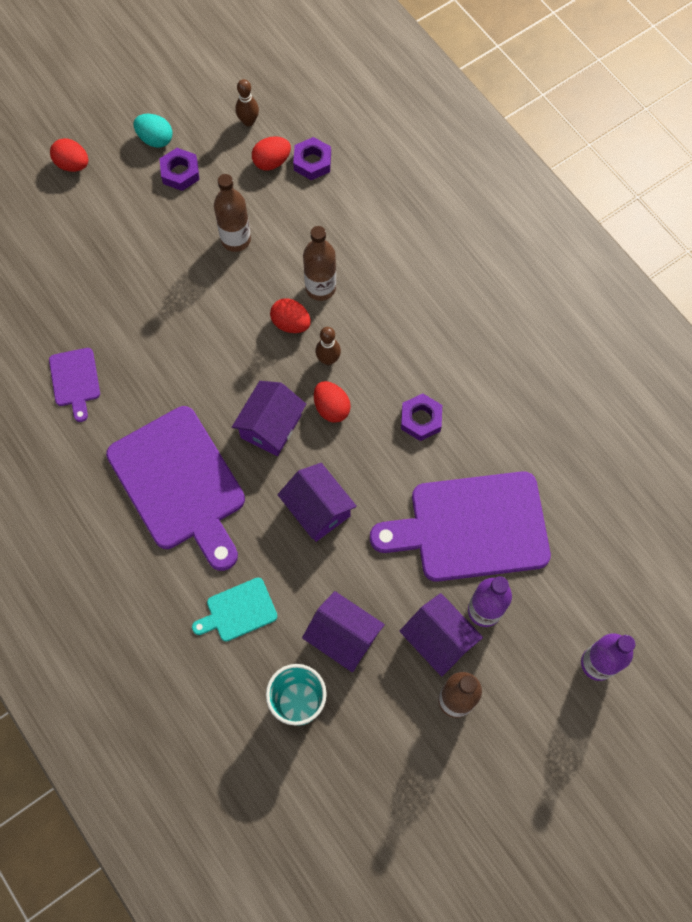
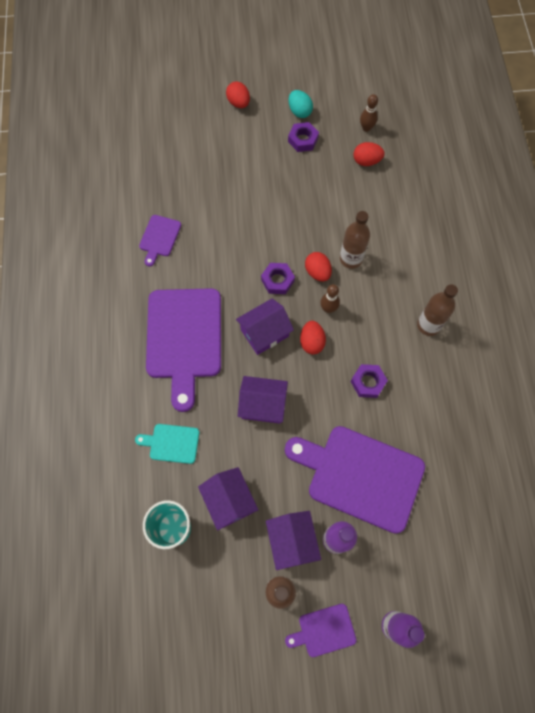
camera: 30 degrees right, 0 degrees up
brown bottle [214,174,251,252] -> brown bottle moved to [417,284,458,336]
purple house [277,463,357,542] -> purple house turned 75 degrees counterclockwise [238,376,288,423]
purple nut [293,137,331,180] -> purple nut moved to [261,263,295,294]
none -> purple cutting board [285,604,357,657]

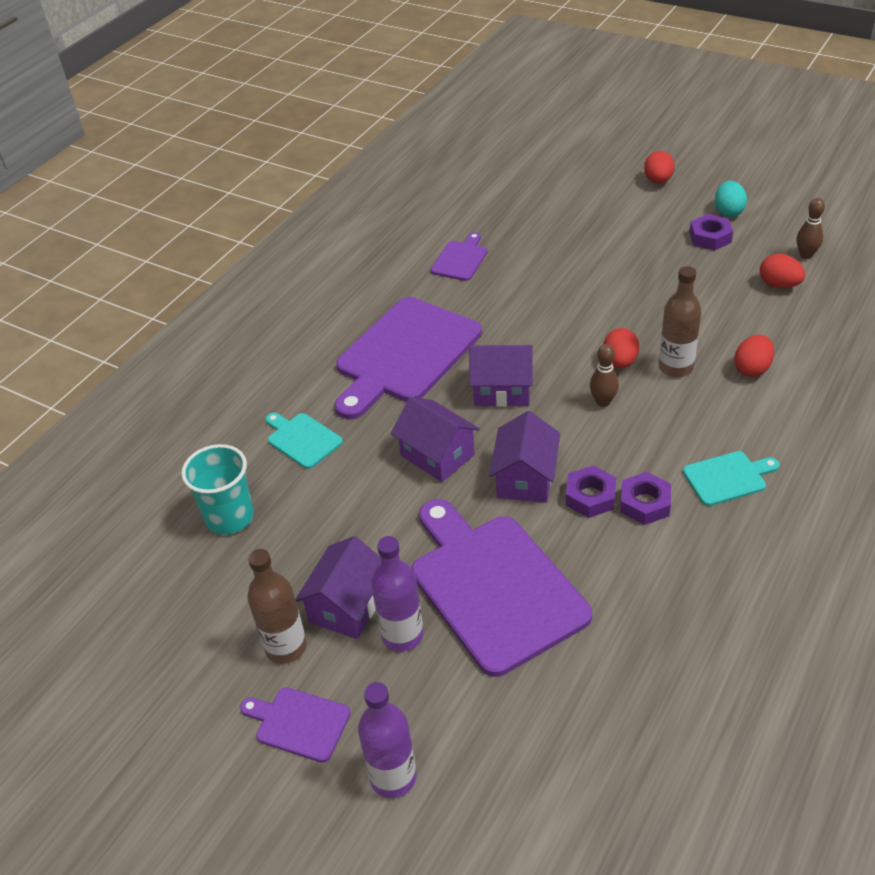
camera: 40 degrees right, 25 degrees down
purple cutting board [139,215,181,267] -> purple cutting board turned 150 degrees clockwise [431,232,487,281]
purple house [198,467,258,531] -> purple house moved to [489,411,560,503]
purple nut [261,263,295,294] -> purple nut moved to [620,472,671,525]
red egg [300,321,326,354] -> red egg moved to [734,335,774,377]
brown bottle [417,284,458,336] -> turquoise cutting board [683,451,780,506]

